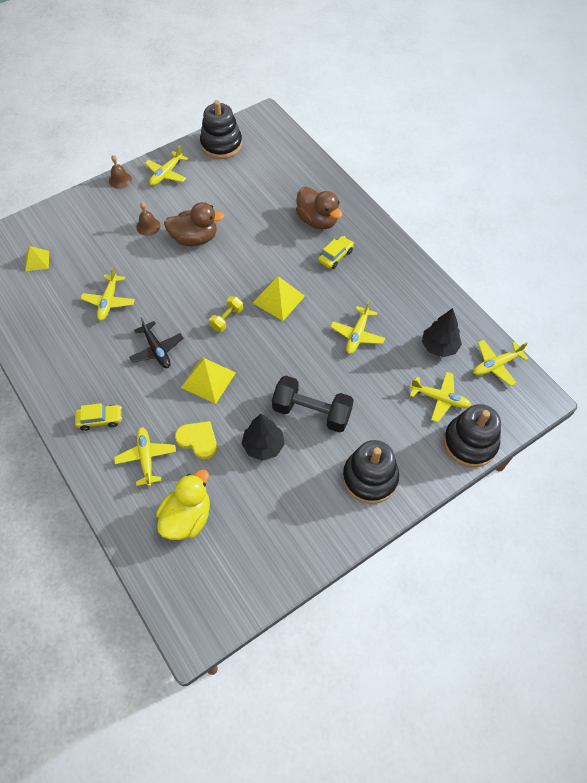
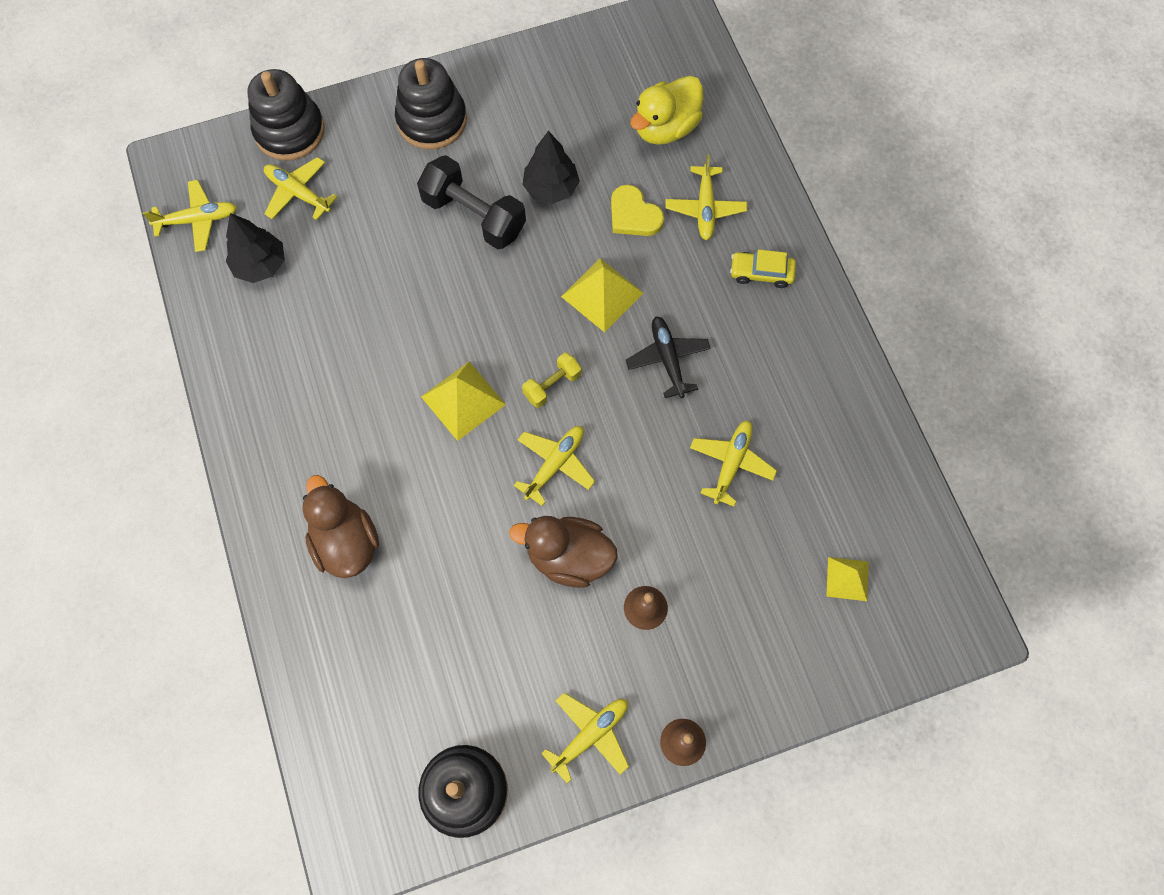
camera: 165 degrees left, 10 degrees up
yellow car [318,236,354,269] -> none
yellow plane [330,301,385,354] -> yellow plane moved to [514,426,595,506]

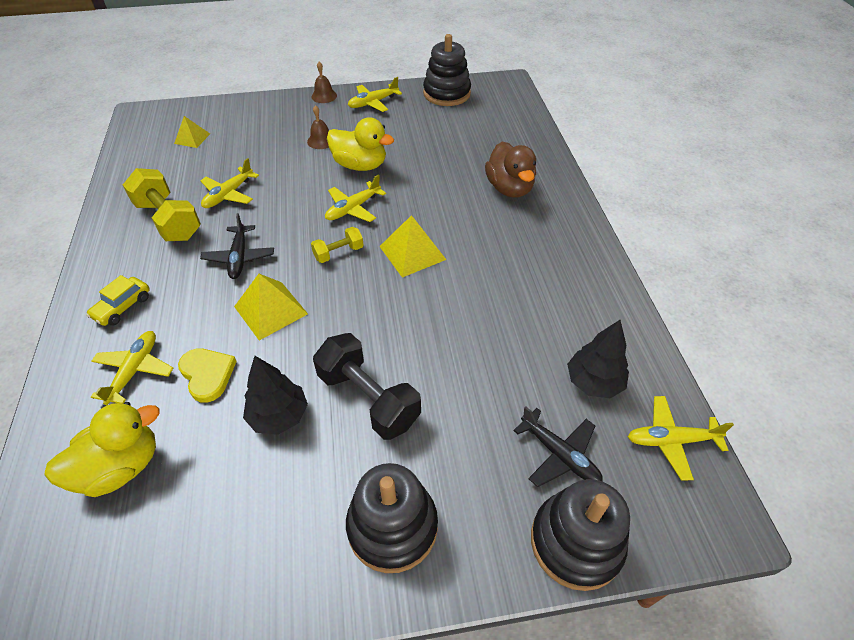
camera: 170 degrees left, 20 degrees down
yellow plane [264,157,338,220] -> black plane [513,406,603,487]
brown duck [509,516,618,588] -> yellow duck [327,117,394,171]
yellow car [730,249,796,288] -> yellow car turned 105 degrees clockwise [86,275,150,326]
none -> yellow dumbbell [123,168,201,241]

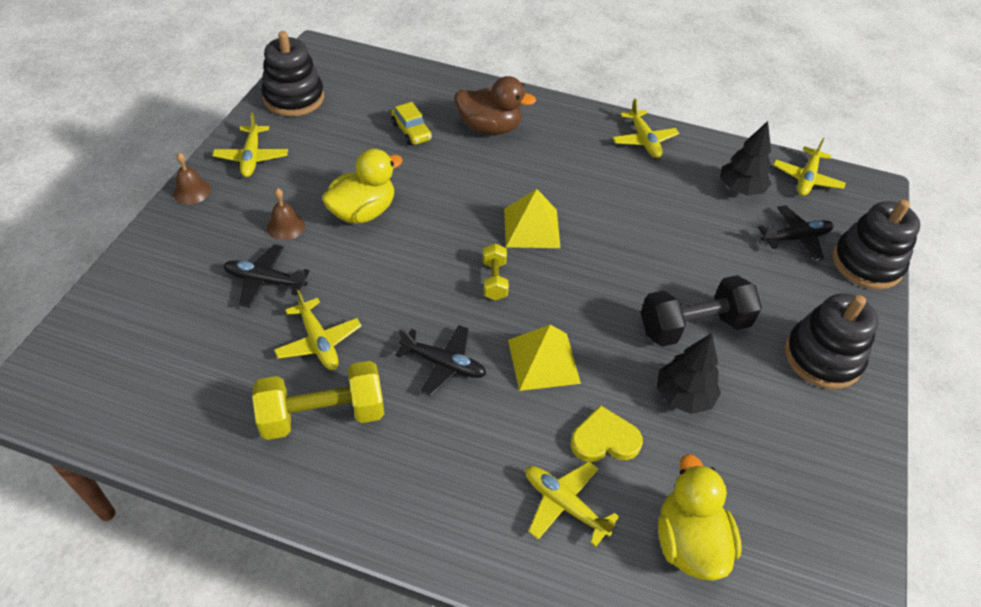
camera: 65 degrees left, 0 degrees up
yellow car [86,275,150,326] -> yellow car moved to [391,102,432,145]
yellow pyramid [174,116,210,148] -> none
yellow plane [325,174,386,222] -> yellow plane moved to [612,98,679,158]
none -> black plane [223,244,309,308]

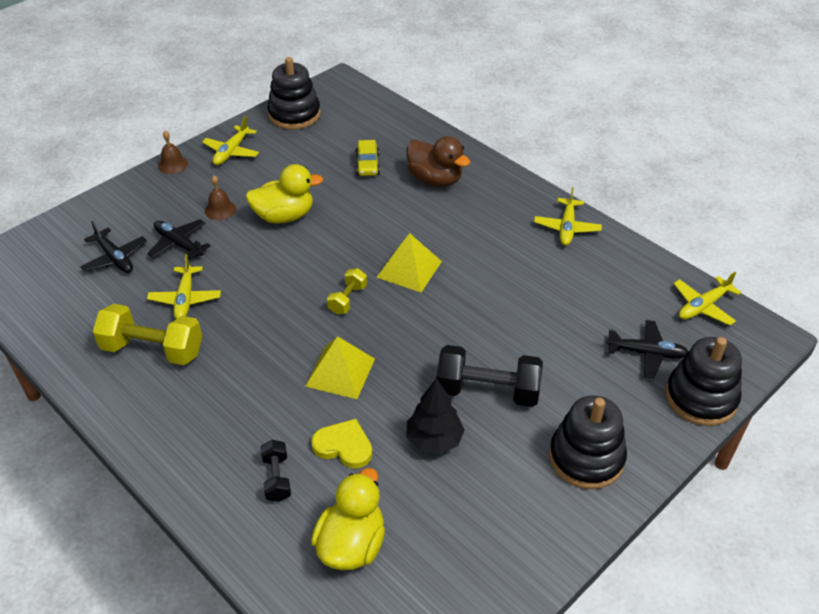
camera: 30 degrees right, 5 degrees down
black plane [395,325,486,396] -> black plane moved to [80,221,147,273]
yellow plane [525,462,619,547] -> black dumbbell [260,440,291,502]
black tree [720,121,771,196] -> none

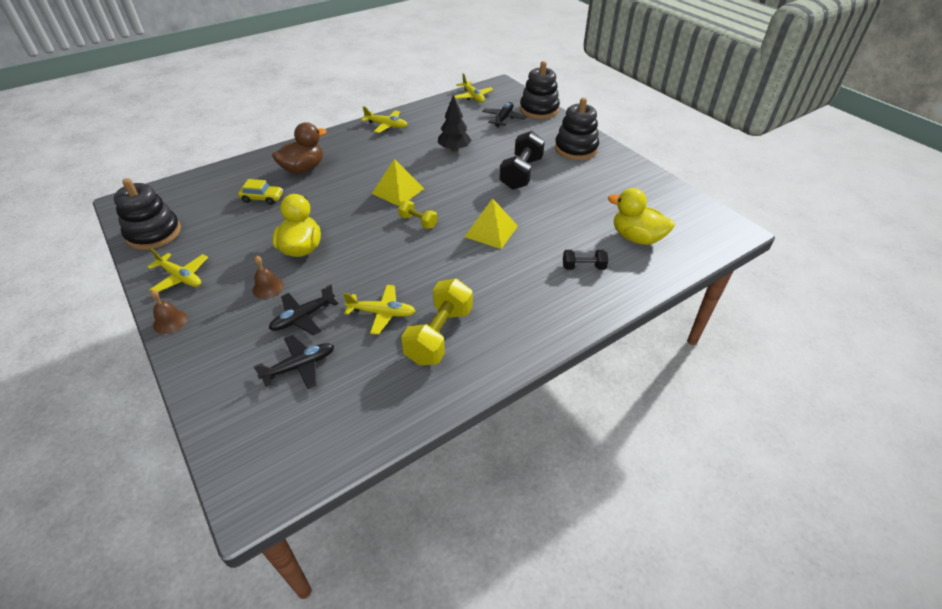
camera: 80 degrees left, 0 degrees up
yellow heart [311,419,372,469] -> none
black tree [407,378,465,454] -> black tree moved to [438,95,472,152]

